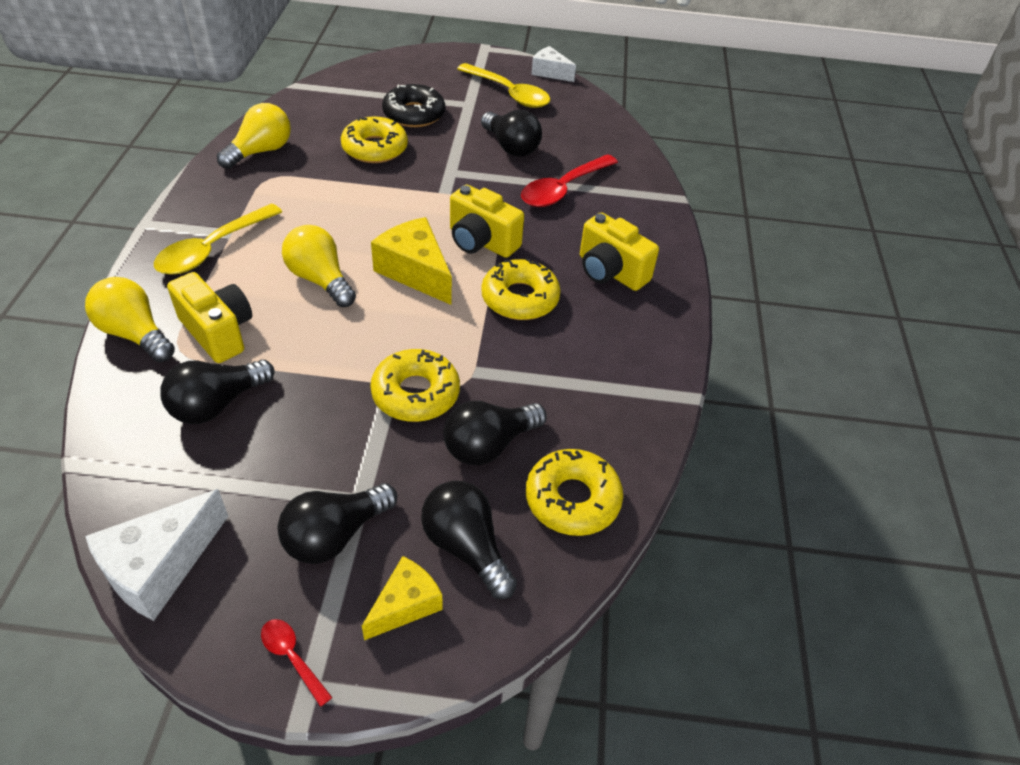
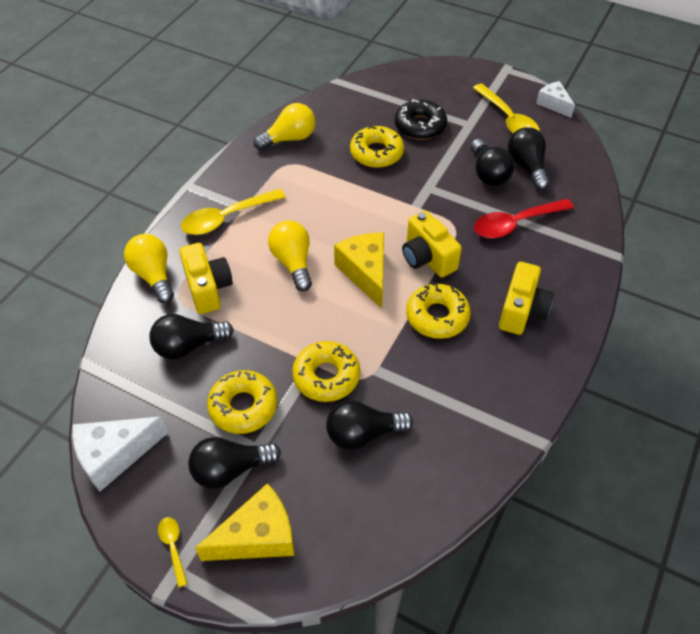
camera: 25 degrees right, 5 degrees up
red spoon [261,619,332,707] -> yellow spoon [158,517,188,587]
yellow cheese [362,556,443,640] -> yellow cheese [195,483,294,561], size x1.58
black light bulb [421,481,517,599] -> black light bulb moved to [508,127,550,190]
yellow donut [526,449,623,536] -> yellow donut moved to [207,370,277,434]
yellow camera [580,212,659,291] -> yellow camera turned 135 degrees counterclockwise [499,262,554,335]

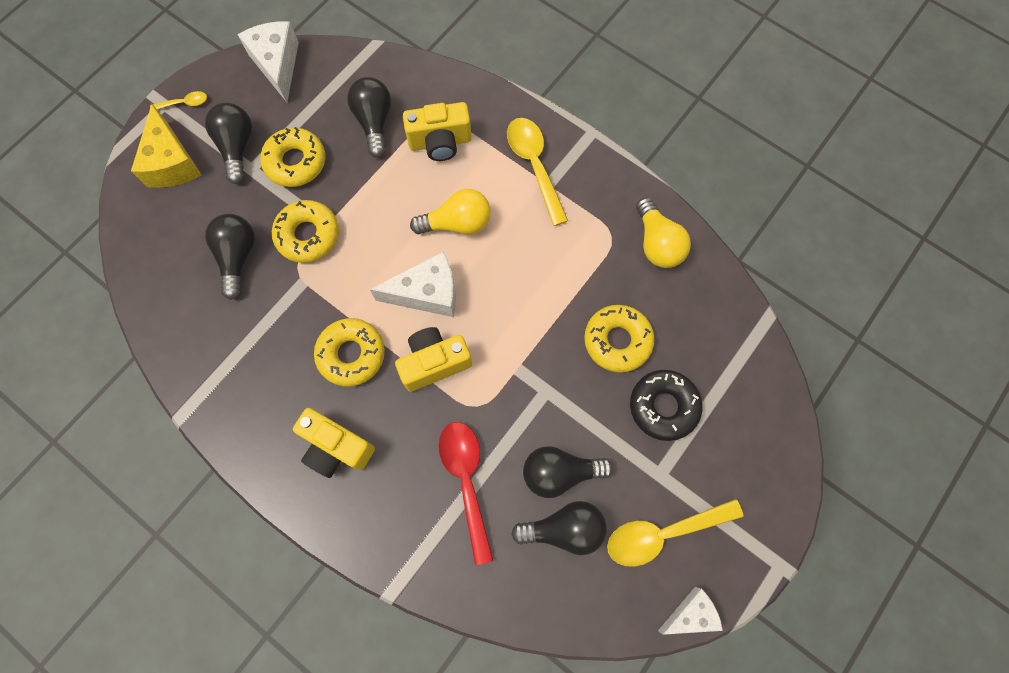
camera: 100 degrees right, 20 degrees up
yellow light bulb [124,234,174,303] -> none
yellow cheese [334,233,384,309] -> white cheese [370,251,456,317]

